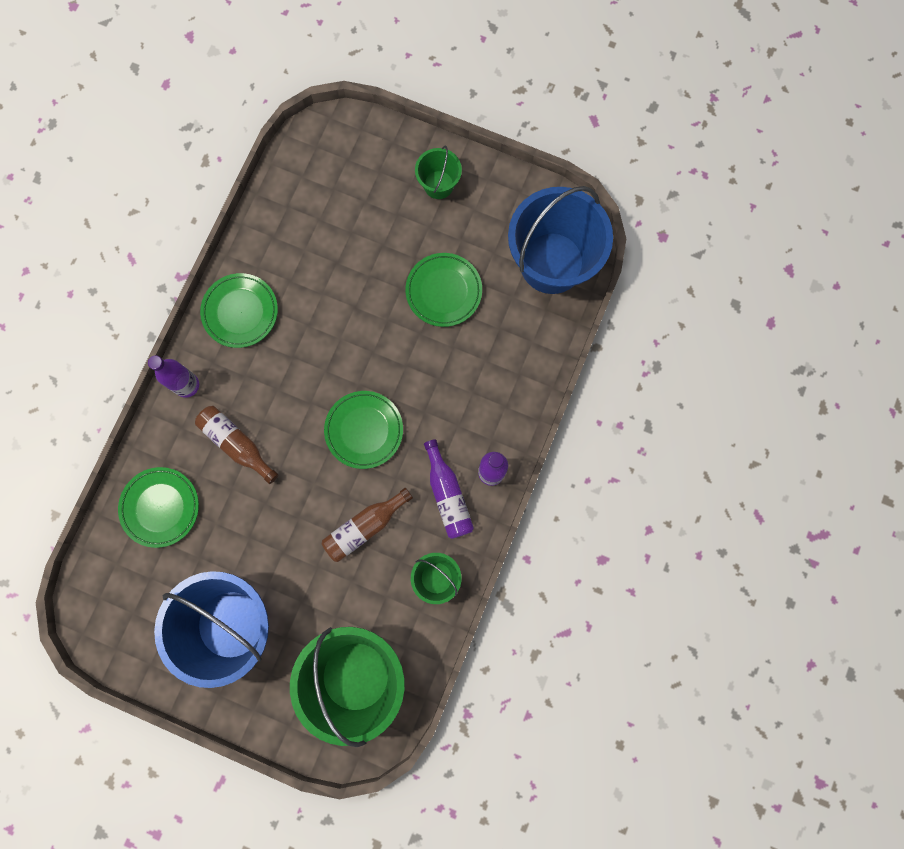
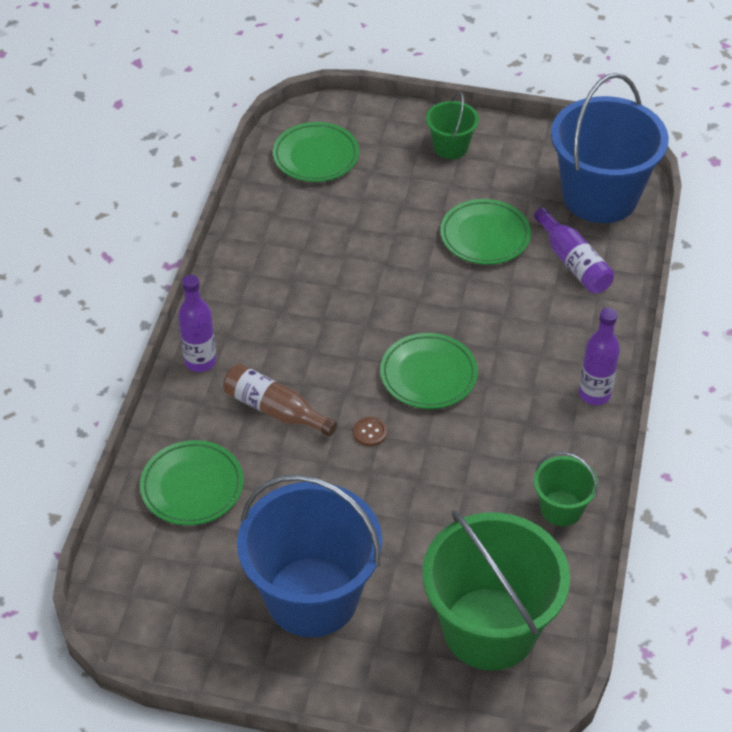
camera: 10 degrees left, 30 degrees down
green plate [200,273,278,348] -> green plate moved to [273,122,359,182]
brown bottle [322,488,413,562] -> none
purple bottle [424,439,474,539] -> purple bottle moved to [534,207,614,294]
none -> brown button [353,417,387,446]

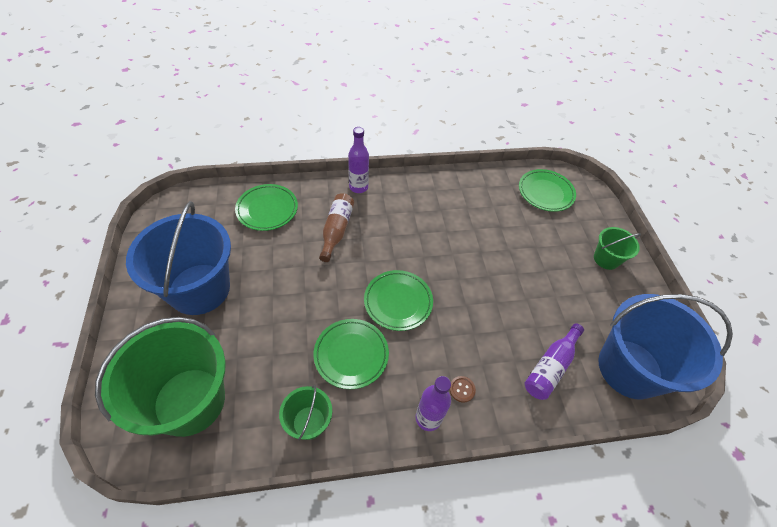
camera: 65 degrees right, 5 degrees up
brown button [353,417,387,446] -> brown button moved to [449,376,476,403]
green plate [440,199,531,265] -> green plate moved to [314,319,389,389]

